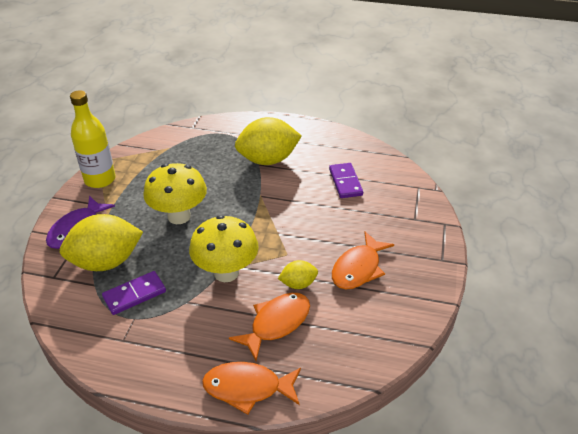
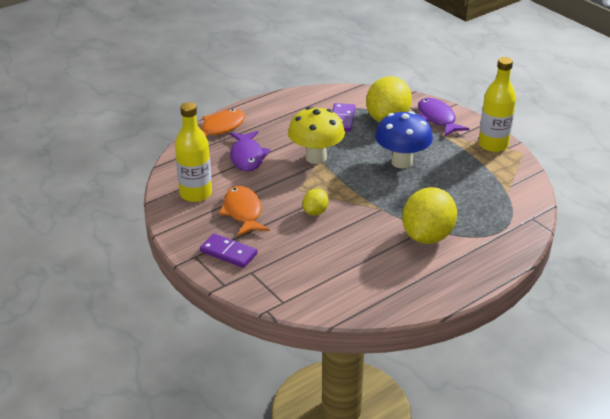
camera: 130 degrees right, 5 degrees down
yellow mushroom [143,163,207,224] -> blue mushroom [375,111,433,169]
orange fish [229,293,310,361] -> purple fish [230,131,270,171]
yellow lemon [278,260,318,289] -> yellow lemon moved to [302,189,329,216]
purple domino [329,163,363,198] -> purple domino moved to [200,233,257,268]
none -> yellow bottle [175,102,212,202]

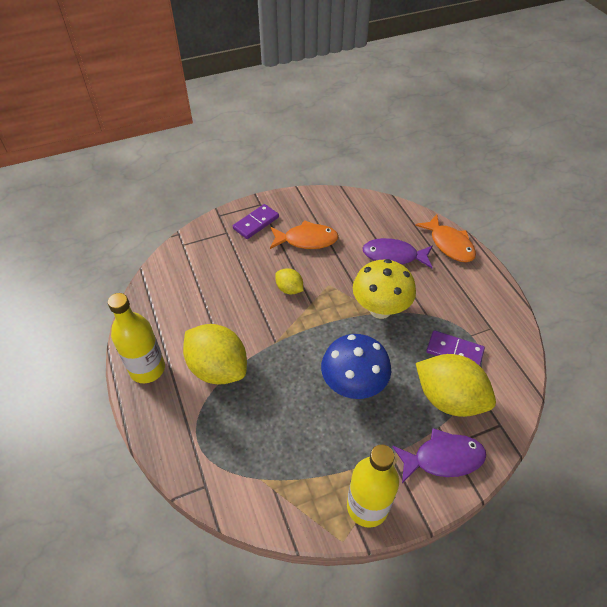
camera: 105 degrees right, 15 degrees up
yellow bottle [175,102,212,202] -> yellow bottle moved to [108,293,165,383]

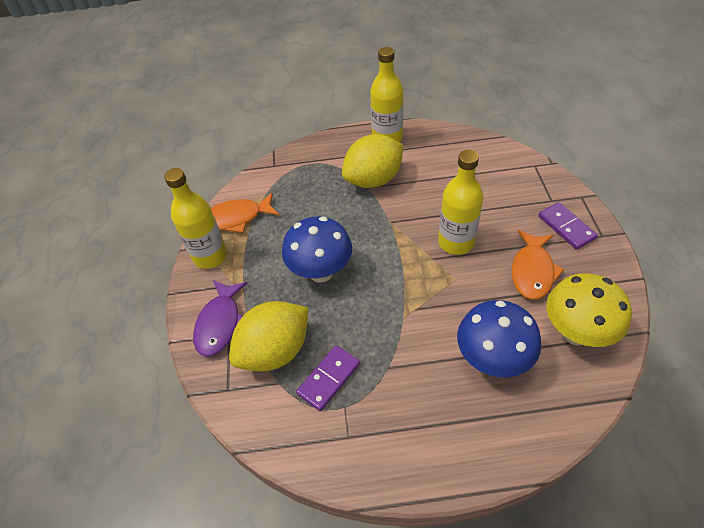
camera: 110 degrees right, 0 degrees up
yellow lemon [275,268,304,294] -> yellow bottle [438,150,483,255]
yellow mushroom [353,259,416,319] -> yellow mushroom moved to [546,273,632,347]
purple fish [362,238,433,268] -> blue mushroom [457,300,541,377]
orange fish [415,214,476,262] -> orange fish moved to [211,193,279,233]

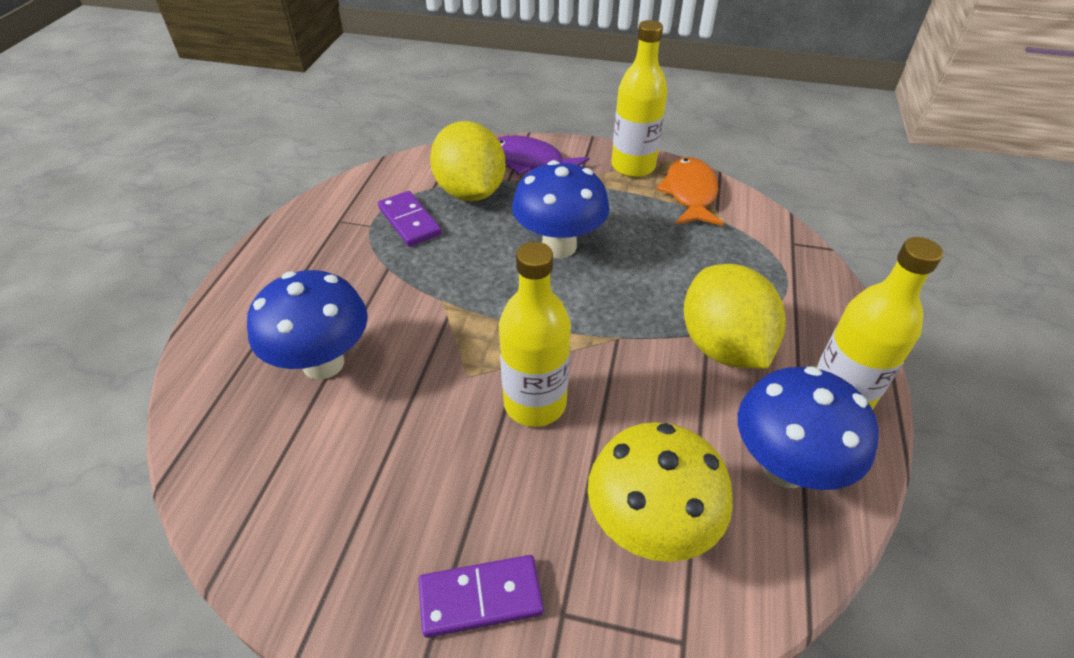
camera: 105 degrees right, 5 degrees down
orange fish [512,230,565,300] -> none
yellow mushroom [546,273,632,347] -> yellow mushroom moved to [588,422,733,562]
none -> blue mushroom [738,366,879,490]

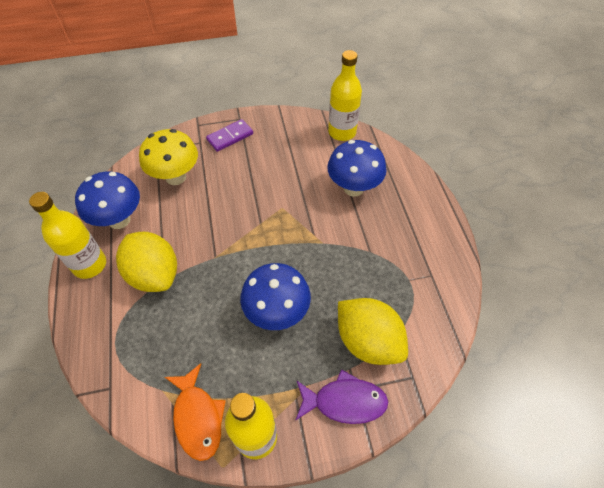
camera: 155 degrees right, 10 degrees up
purple domino [378,191,442,247] -> none
yellow bottle [499,242,571,427] -> yellow bottle moved to [328,50,362,141]

